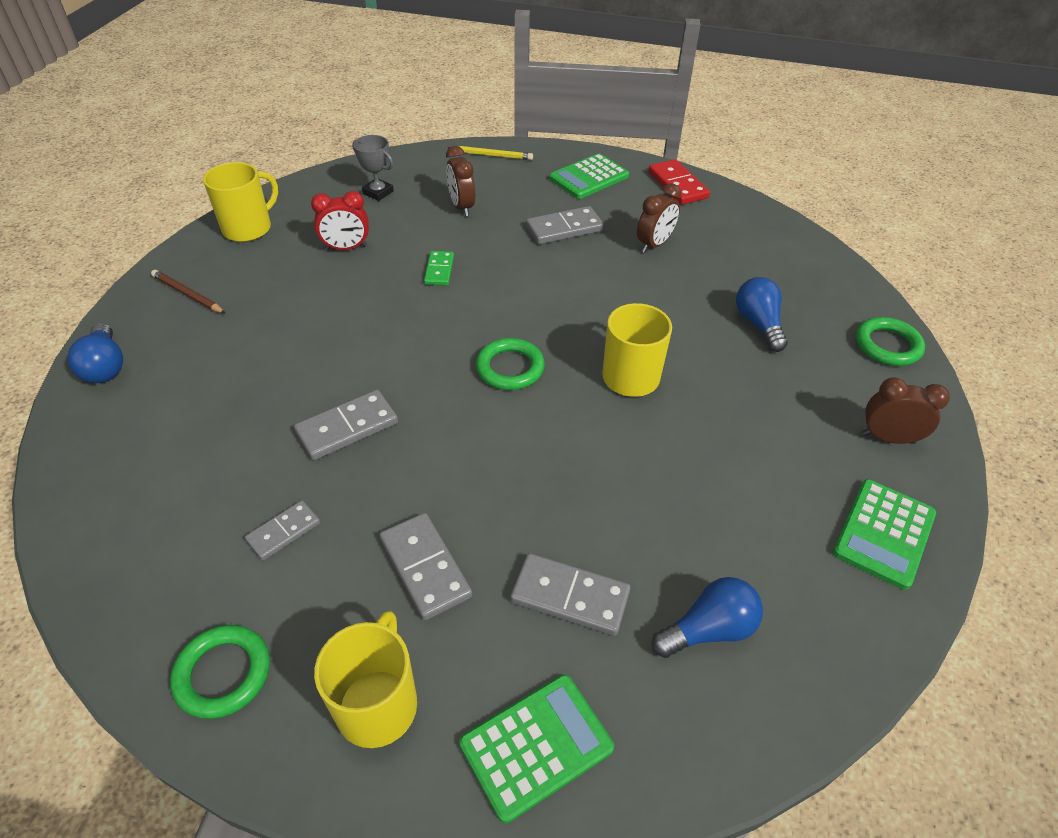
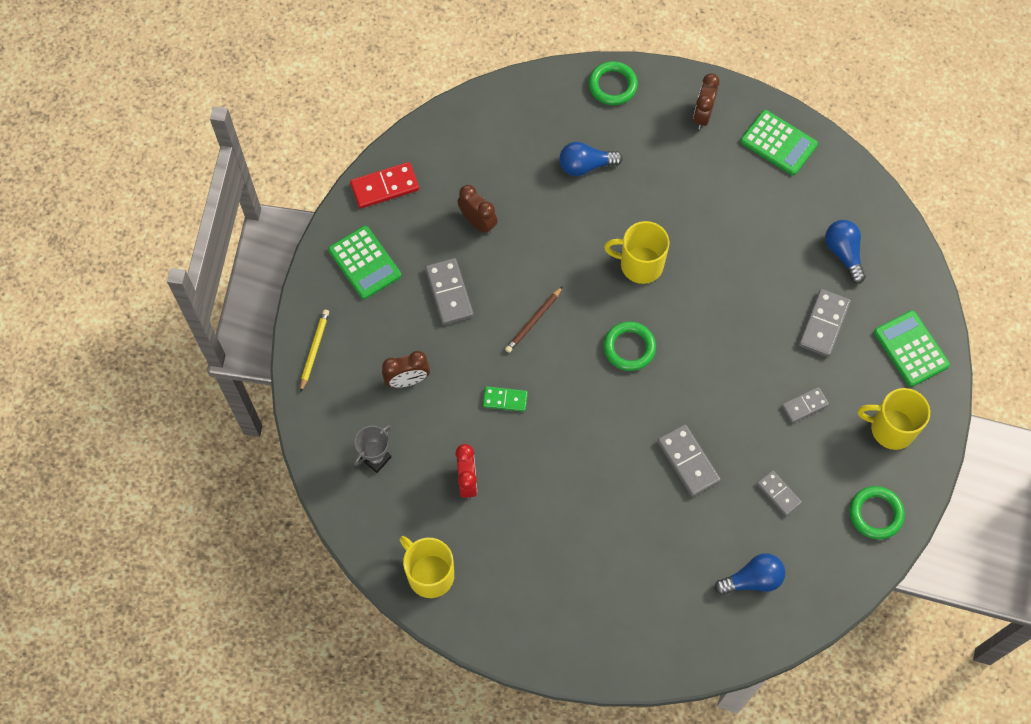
camera: 85 degrees left, 20 degrees up
blue light bulb [67,323,123,383] -> blue light bulb moved to [714,553,785,595]
brown pencil [151,270,226,314] -> brown pencil moved to [505,286,563,353]
grey domino [380,513,472,620] -> grey domino [782,387,829,423], size x0.64

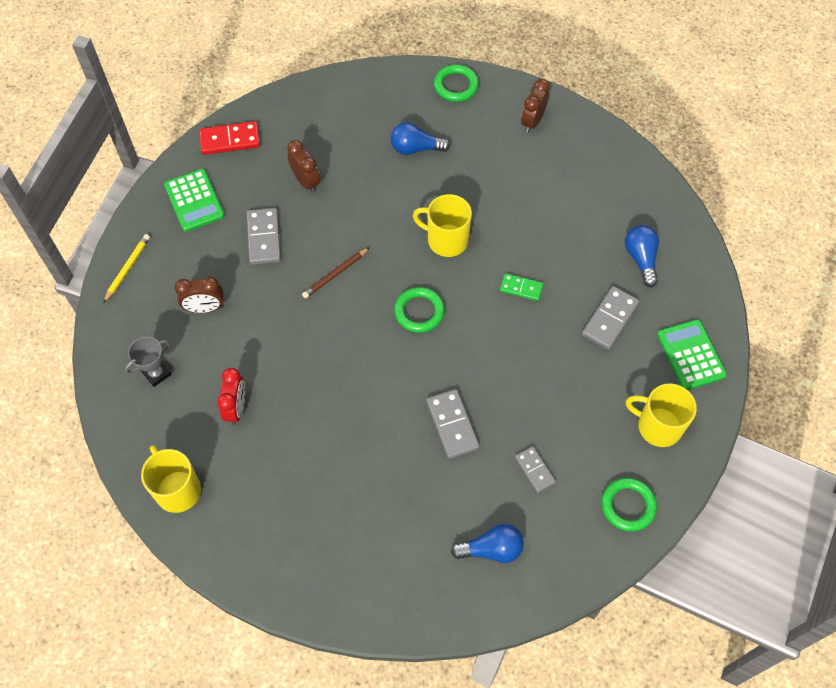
camera: 10 degrees right, 5 degrees down
green domino [483,386,528,412] -> green domino moved to [500,273,543,301]
green calculator [740,110,818,176] -> none
grey domino [782,387,829,423] -> none

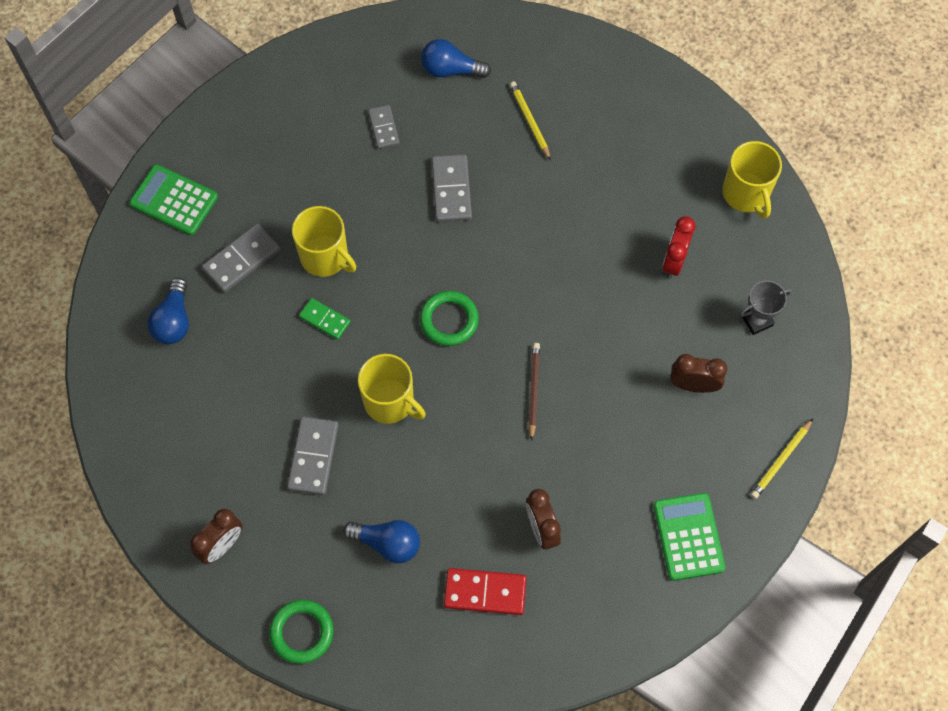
camera: 165 degrees left, 5 degrees up
red domino [199,121,260,155] -> red domino moved to [444,568,527,615]
grey domino [247,208,281,265] -> grey domino moved to [287,416,339,495]
brown pencil [302,247,370,298] -> brown pencil turned 60 degrees counterclockwise [528,343,540,441]
green ring [601,478,657,531] -> none
yellow mug [626,383,697,447] -> yellow mug moved to [292,206,356,277]
green calculator [657,319,727,390] -> green calculator turned 120 degrees clockwise [129,164,218,235]
none -> yellow pencil [509,81,551,161]

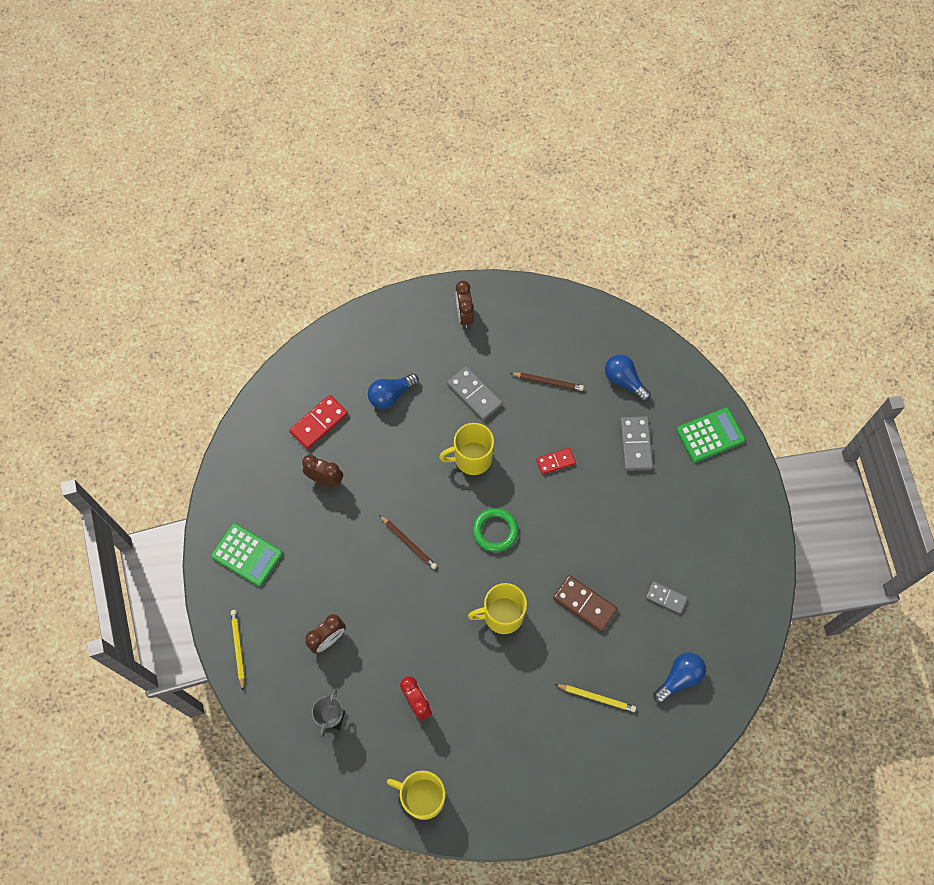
camera: 130 degrees right, 0 degrees up
green ring [269,600,333,664] -> none
yellow mug [292,206,356,277] -> yellow mug moved to [468,583,527,634]
green domino [299,298,350,340] -> red domino [536,448,576,475]
grey domino [432,154,472,222] -> brown domino [553,575,618,632]
none -> brown pencil [510,373,584,391]

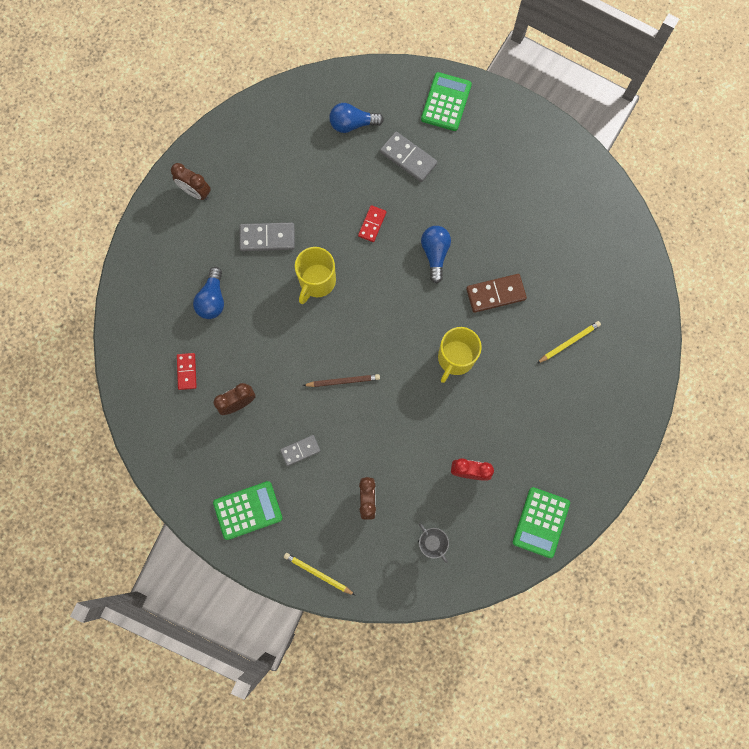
camera: 50 degrees left, 10 degrees up
red domino [289,395,348,449] -> red domino [177,353,197,390], size x0.64
yellow mug [387,771,445,820] -> green calculator [513,487,570,558]
green ring [473,508,518,552] -> none
brown pencil [510,373,584,391] -> none
grey domino [646,581,688,614] -> grey domino moved to [280,435,321,466]
blue light bulb [653,652,706,703] -> blue light bulb moved to [421,226,451,283]

